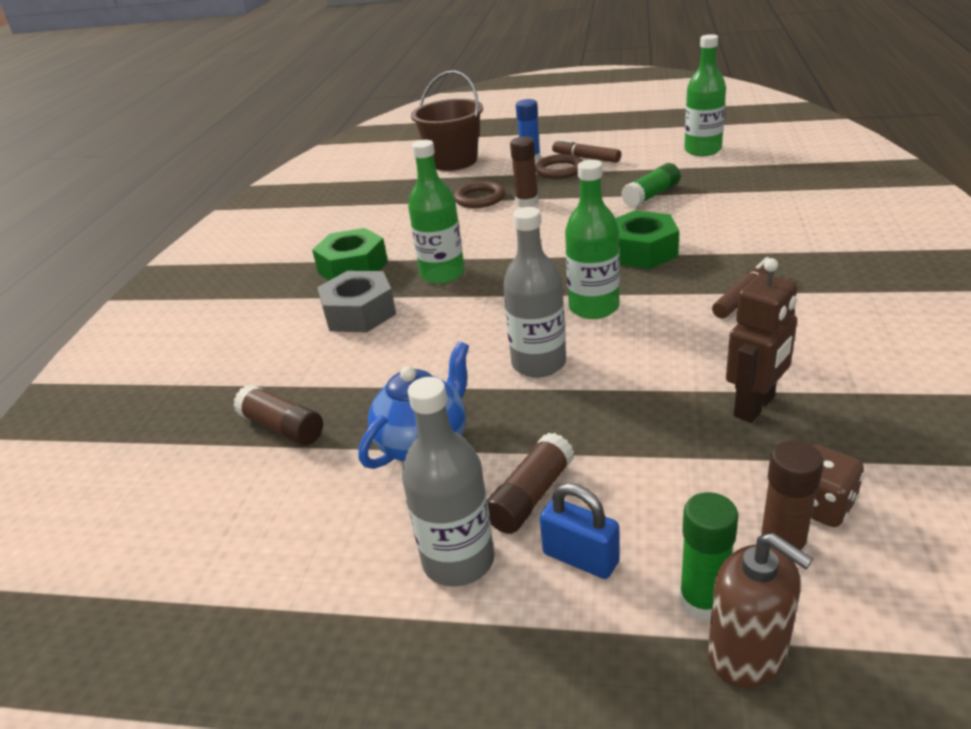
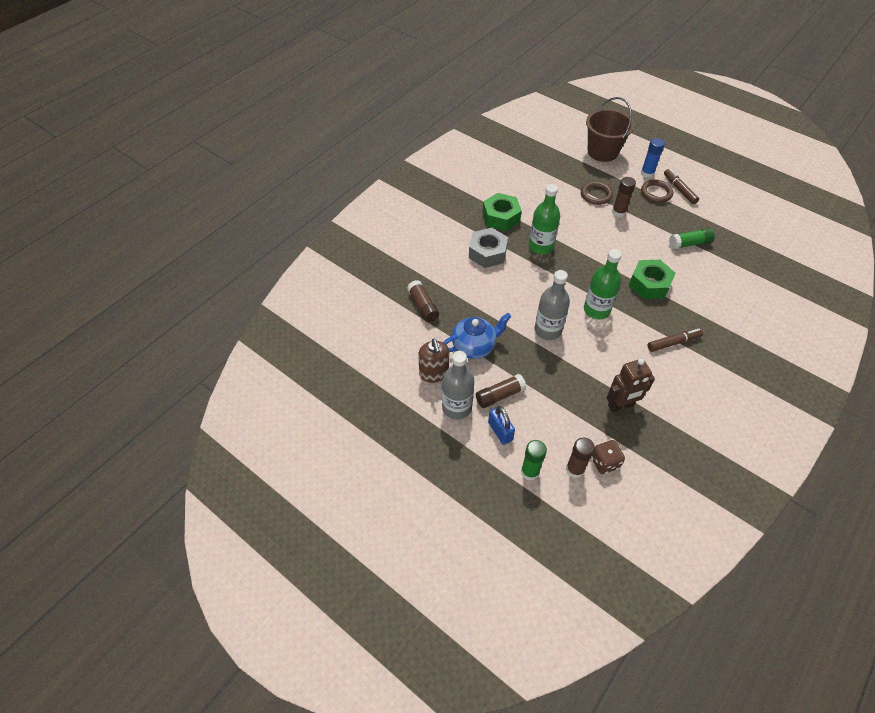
camera: 25 degrees right, 20 degrees up
green bottle [684,34,726,156] -> none
brown soap dispenser [708,533,813,688] -> brown soap dispenser moved to [418,339,449,383]

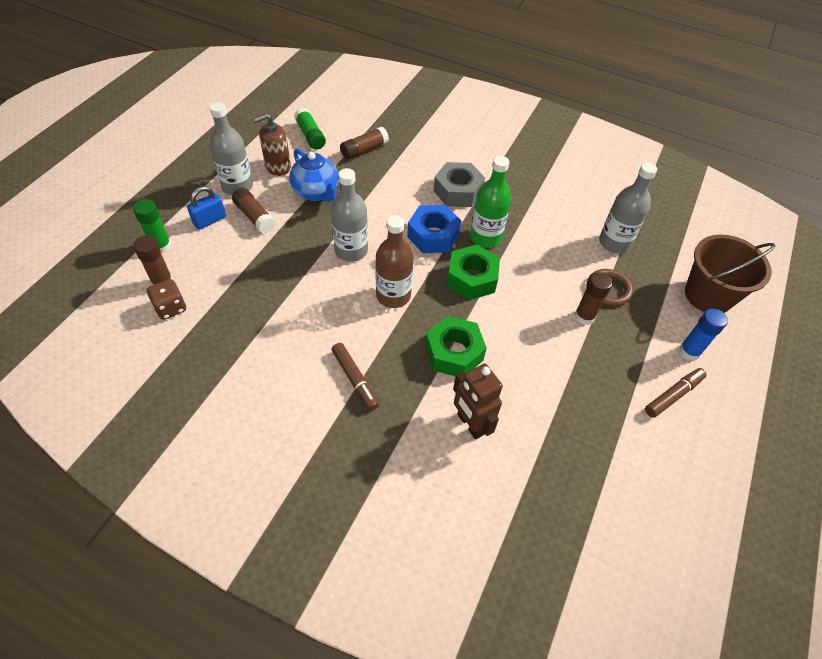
camera: 75 degrees right, 0 degrees up
green nut [483,193,522,231] -> green nut moved to [447,245,500,300]
green bottle [584,249,622,320] -> brown bottle [375,215,414,308]
brown robot [607,359,655,413] -> brown robot moved to [453,364,503,440]
brown ring [641,180,673,203] -> none
green glue stick [669,228,715,249] -> green glue stick moved to [294,108,326,150]
none -> blue nut [407,205,461,253]
none -> grey bottle [599,163,657,253]

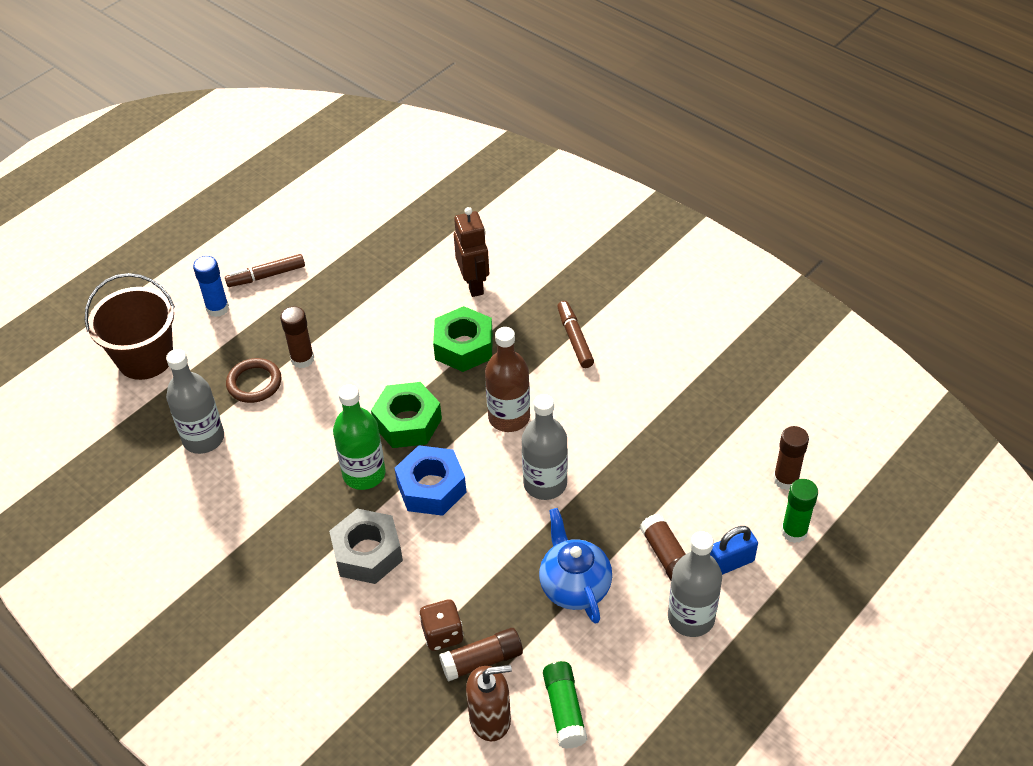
camera: 160 degrees left, 5 degrees down
brown dice [147,279,186,320] -> brown dice moved to [419,599,464,651]
brown soap dispenser [253,113,291,176] -> brown soap dispenser moved to [466,665,512,741]

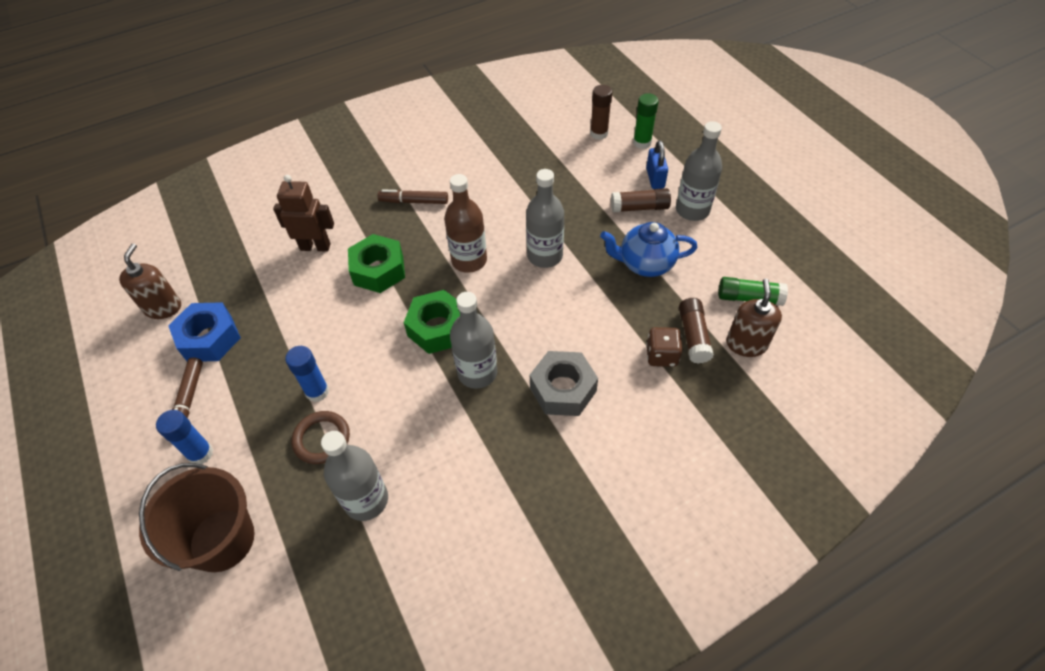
camera: 70 degrees left, 5 degrees up
brown glue stick [280,306,314,368] -> blue glue stick [285,346,329,402]
green bottle [333,384,386,490] -> grey bottle [450,292,497,389]
blue nut [395,445,466,516] -> blue nut moved to [168,302,241,361]
none -> brown soap dispenser [119,244,181,319]

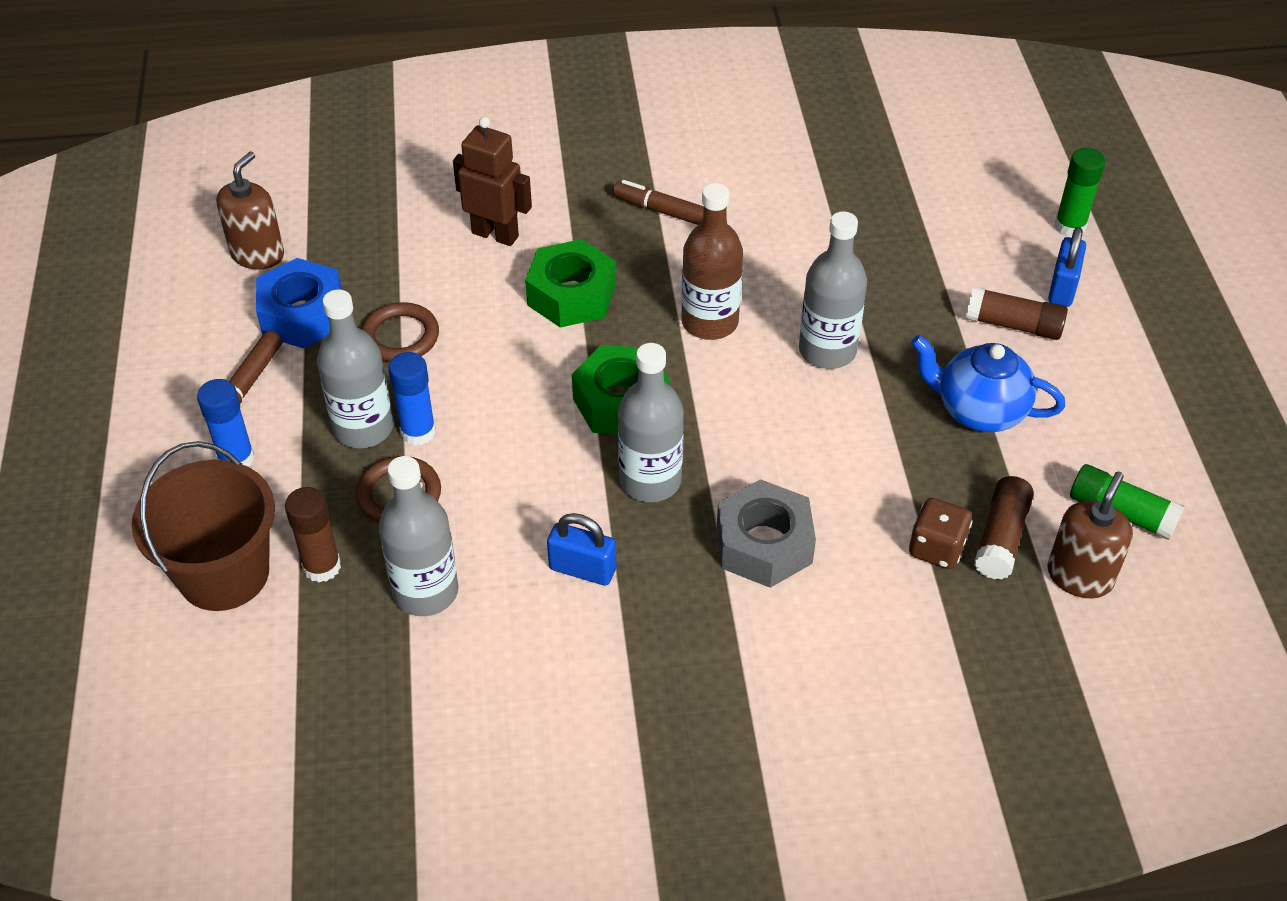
camera: 20 degrees right, 5 degrees down
brown glue stick [590,85,612,140] -> brown glue stick moved to [285,487,341,582]
grey bottle [676,121,722,221] -> grey bottle moved to [317,289,393,448]
none -> brown ring [361,302,439,362]
none -> blue padlock [547,513,616,585]

